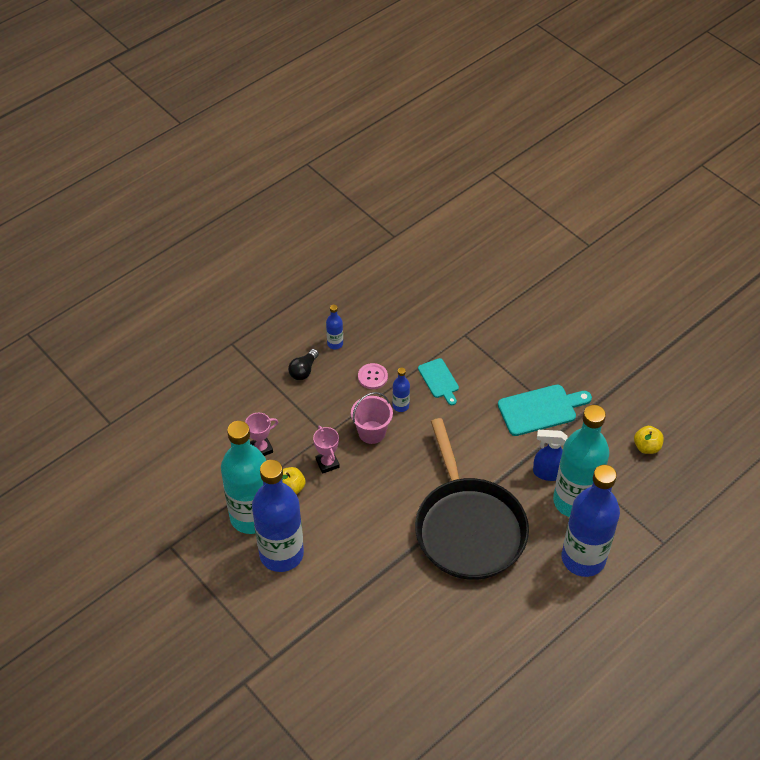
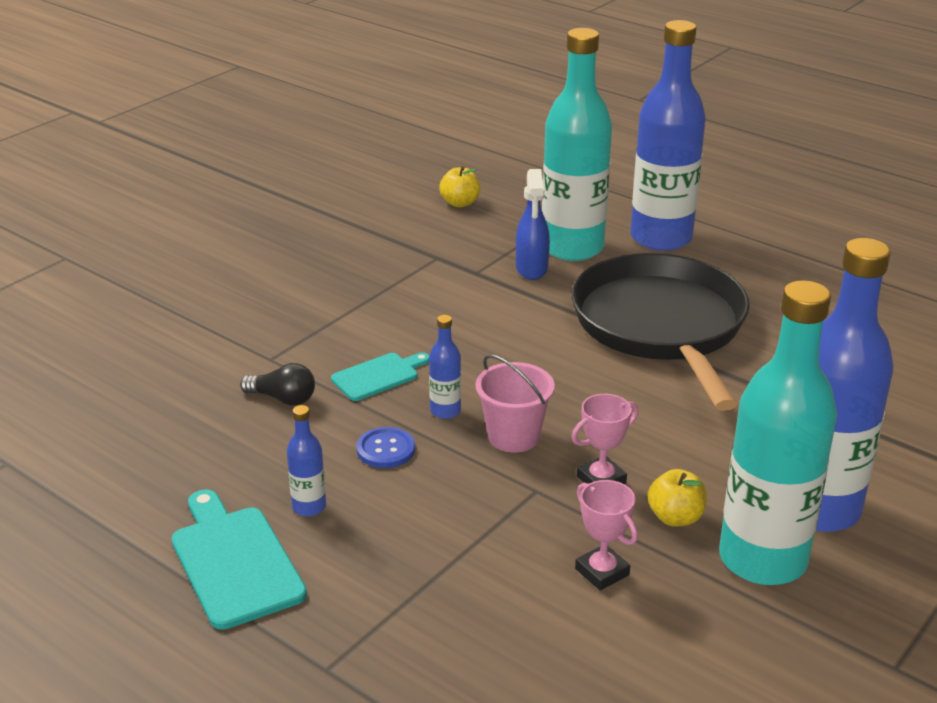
camera: 100 degrees left, 20 degrees down
black light bulb [288,349,319,380] -> black light bulb moved to [240,363,315,406]
pink button [358,363,388,389] -> blue button [356,427,415,468]
black pan [415,418,529,580] -> black pan turned 75 degrees counterclockwise [571,253,750,411]
turquoise cutting board [498,385,592,436] -> turquoise cutting board moved to [172,489,307,630]

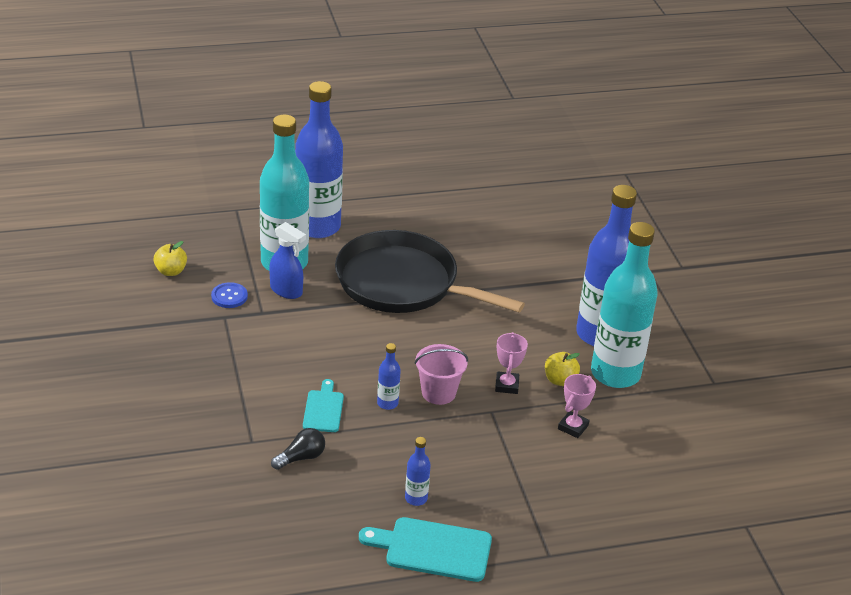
camera: 55 degrees left, 5 degrees up
blue button [356,427,415,468] -> blue button moved to [211,282,248,308]
pink trophy [575,480,638,590] -> pink trophy turned 60 degrees counterclockwise [558,374,596,438]

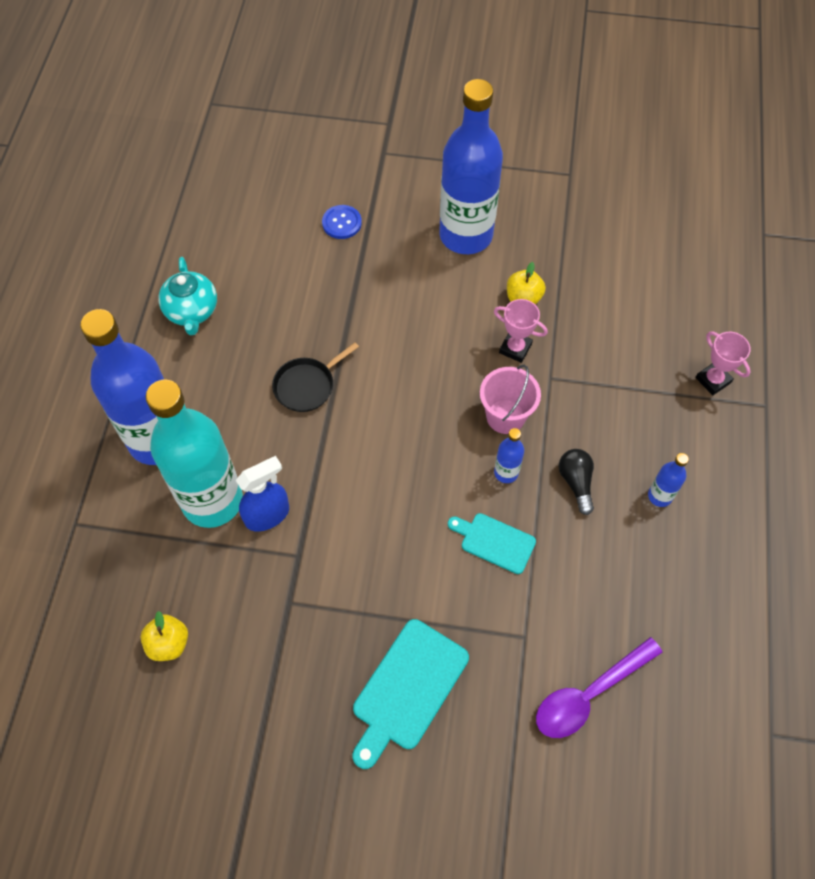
camera: 65 degrees left, 25 degrees up
blue button [211,282,248,308] -> blue button moved to [322,205,362,239]
black light bulb [271,428,325,470] -> black light bulb moved to [559,449,594,515]
black pan [335,230,525,313] -> black pan [272,342,359,412], size x0.41
turquoise cutting board [359,517,492,582] -> turquoise cutting board moved to [353,619,469,769]
pink trophy [558,374,596,438] -> pink trophy moved to [696,331,751,395]
turquoise bottle [591,222,658,388] -> none
none -> turquoise teapot [158,257,217,335]
none -> purple spoon [536,637,663,738]

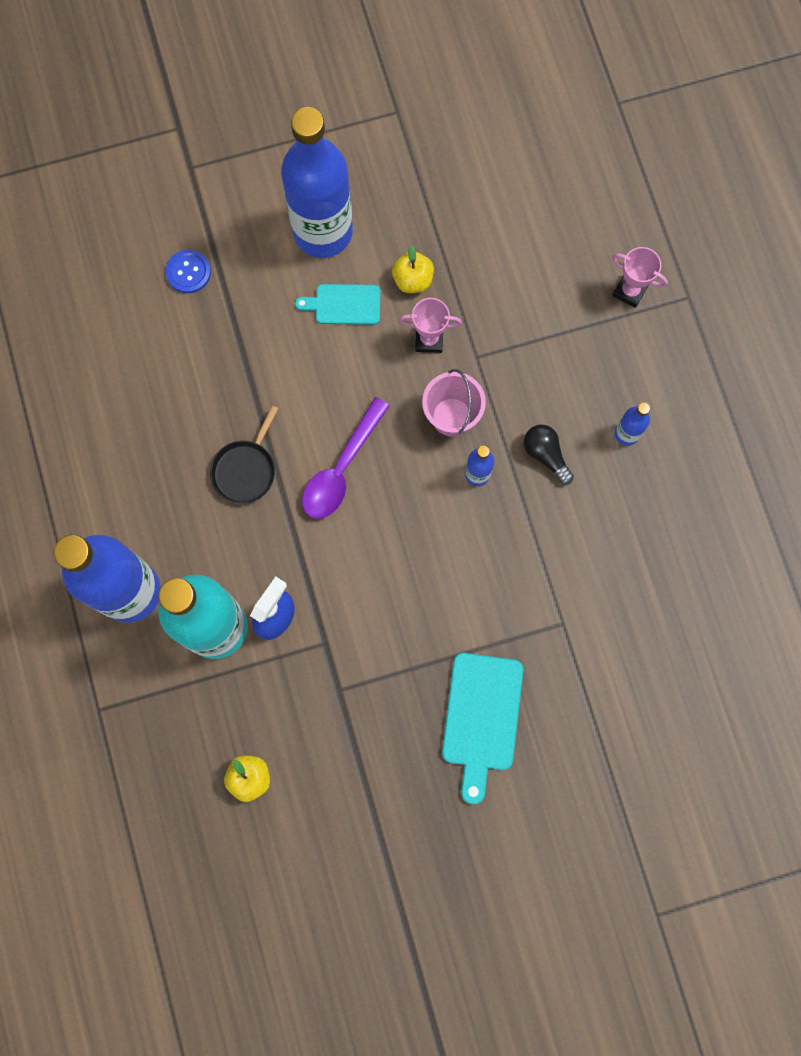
camera: 25 degrees left, 15 degrees up
turquoise teapot [158,257,217,335] -> none
turquoise cutting board [448,513,536,574] -> turquoise cutting board moved to [295,284,380,325]
purple spoon [536,637,663,738] -> purple spoon moved to [302,397,390,519]

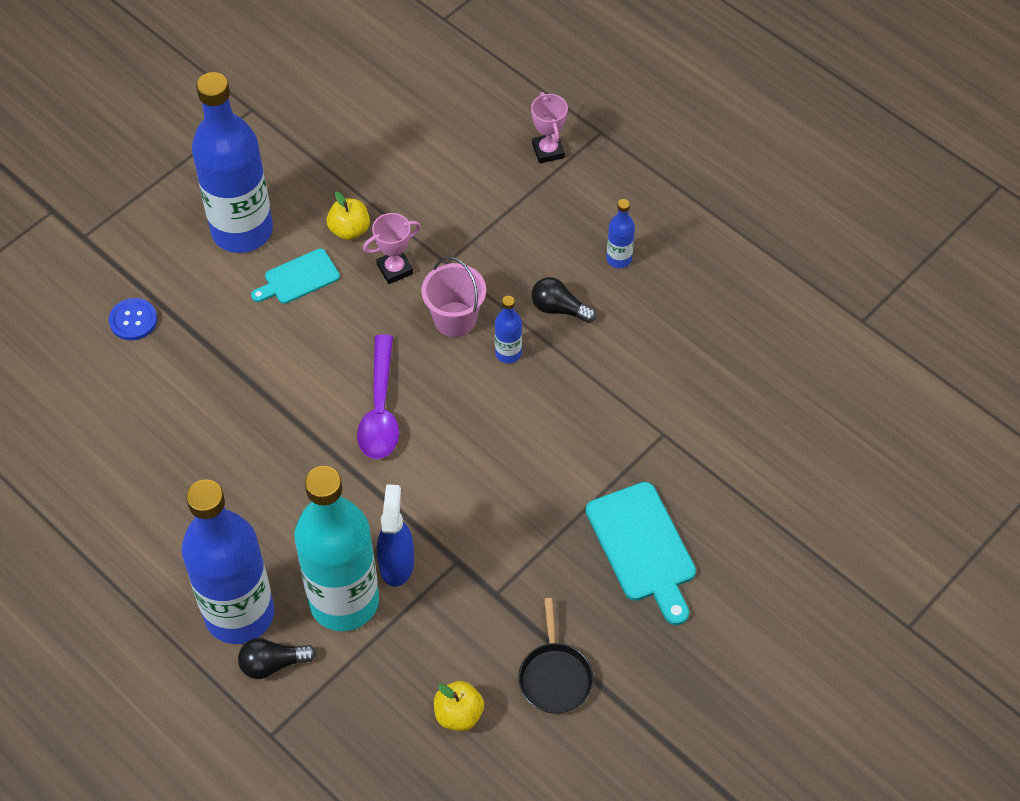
camera: 30 degrees left, 20 degrees down
black pan [210,405,278,504] -> black pan moved to [518,598,593,714]
pink trophy [612,247,668,308] -> pink trophy turned 75 degrees clockwise [531,92,568,163]
none -> black light bulb [238,638,316,679]

